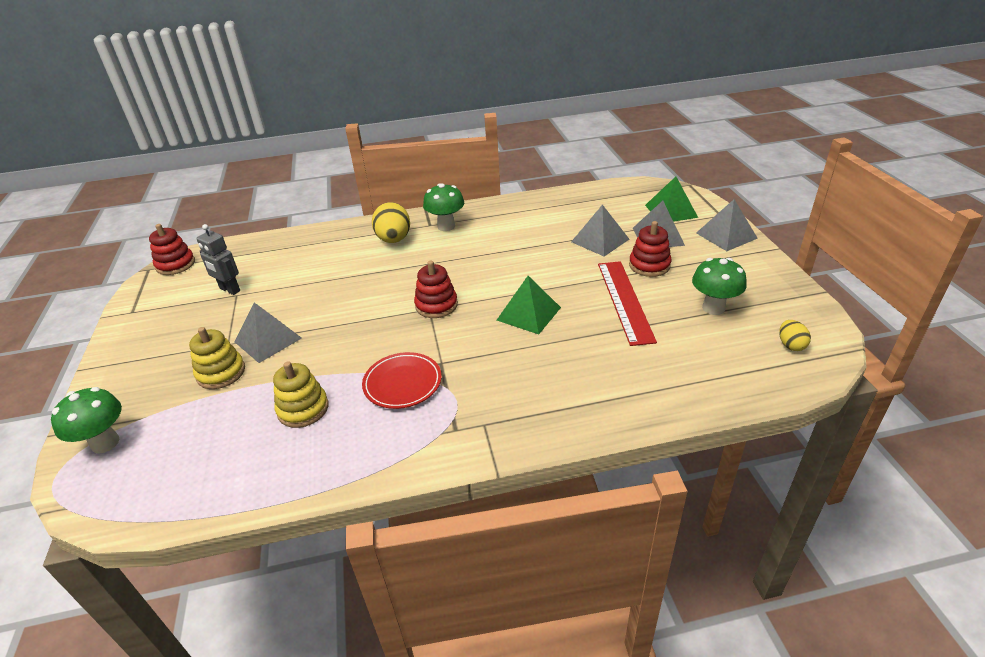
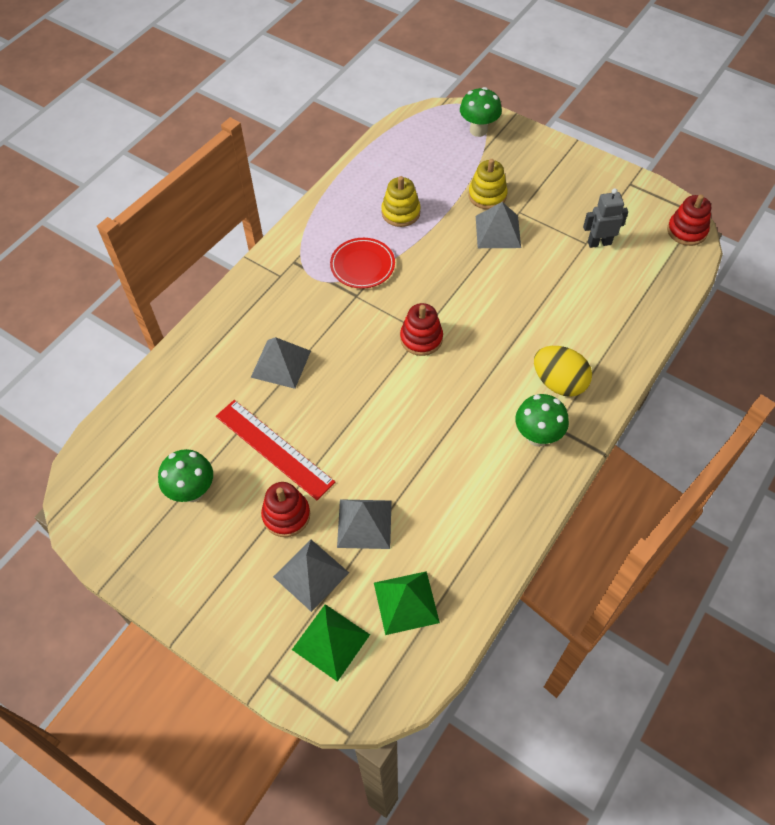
camera: 135 degrees right, 20 degrees up
green pyramid [497,276,561,334] -> green pyramid moved to [374,571,440,635]
grey pyramid [696,199,758,251] -> grey pyramid moved to [251,337,311,389]
yellow egg [779,320,811,351] -> none

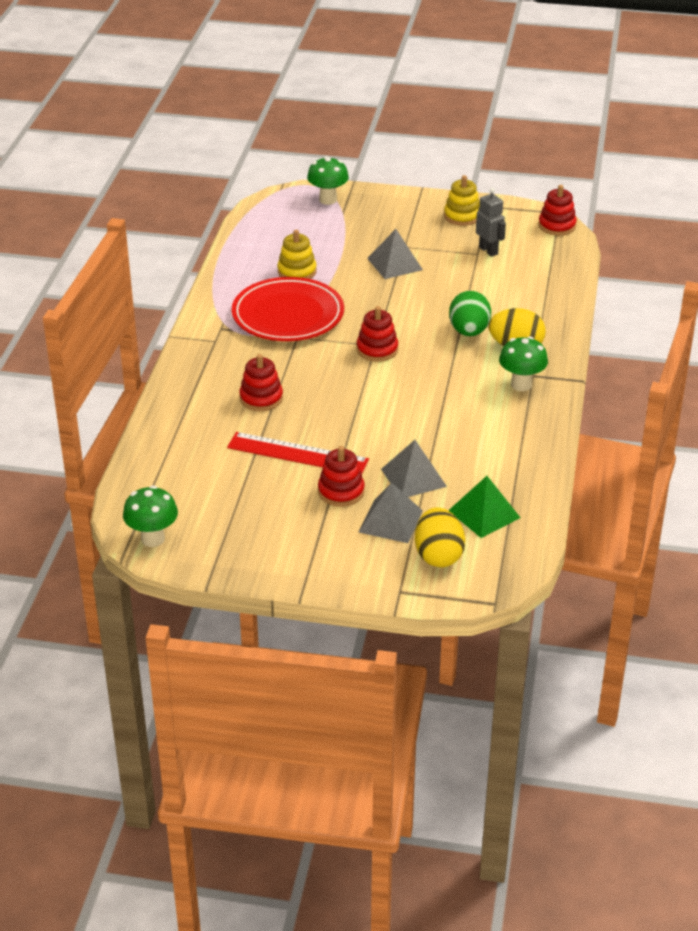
camera: 25 degrees left, 20 degrees down
green mushroom [158,449,213,502] -> green mushroom moved to [123,485,178,547]
grey pyramid [251,337,311,389] -> red stacking toy [239,354,283,411]
green pyramid [292,604,370,682] -> yellow egg [415,507,465,567]
red plate [330,238,395,289] -> red plate [232,277,344,341], size x1.73
yellow stacking toy [468,159,508,209] -> yellow stacking toy moved to [444,175,480,226]
grey robot [583,188,628,248] -> grey robot turned 90 degrees clockwise [476,188,506,257]
none -> green egg [449,291,491,336]

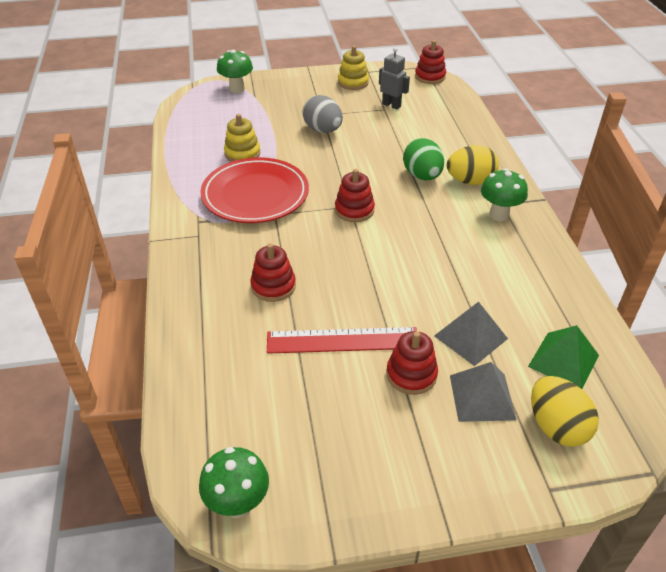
camera: 20 degrees left, 5 degrees up
grey pyramid [367,229,423,279] -> grey egg [302,95,343,133]

